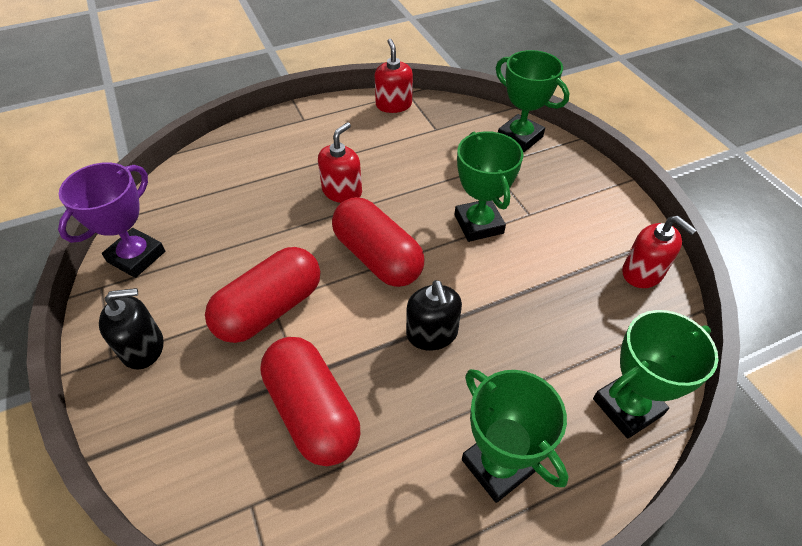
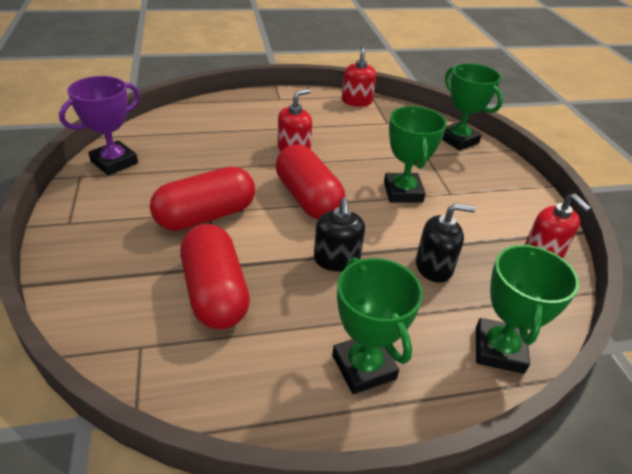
camera: 10 degrees right, 10 degrees down
black soap dispenser [99,288,164,370] -> black soap dispenser moved to [416,203,476,283]
green trophy [593,310,718,439] -> green trophy turned 60 degrees counterclockwise [476,244,579,374]

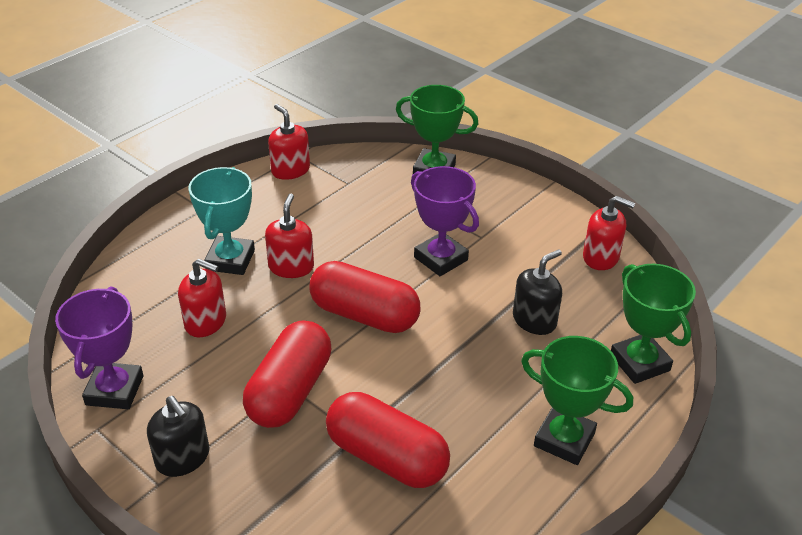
camera: 35 degrees left, 0 degrees up
black soap dispenser [314,197,365,272] -> black soap dispenser moved to [147,396,209,477]
green trophy [384,106,447,203] -> purple trophy [411,166,479,276]
none -> red soap dispenser [178,259,226,337]
none -> turquoise trophy [189,167,255,275]

